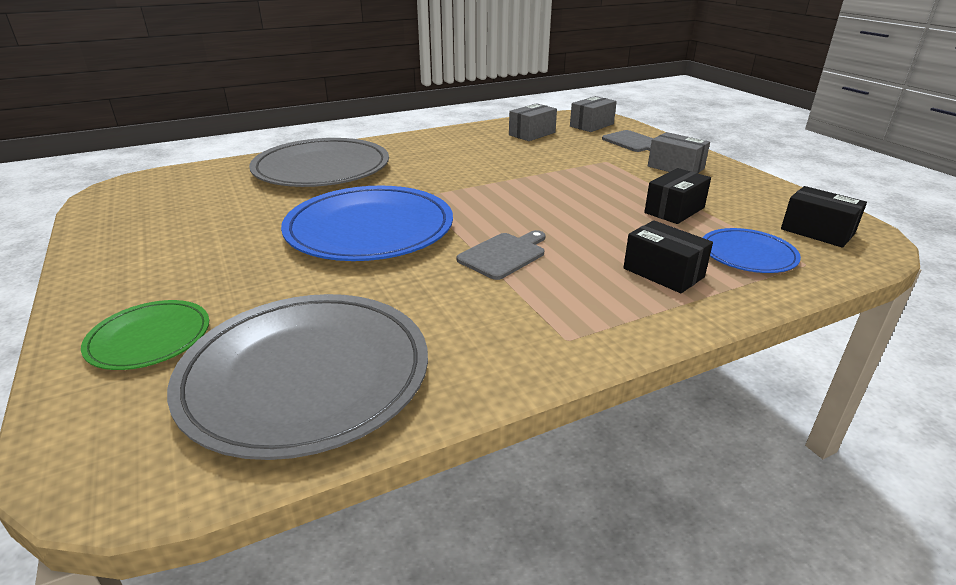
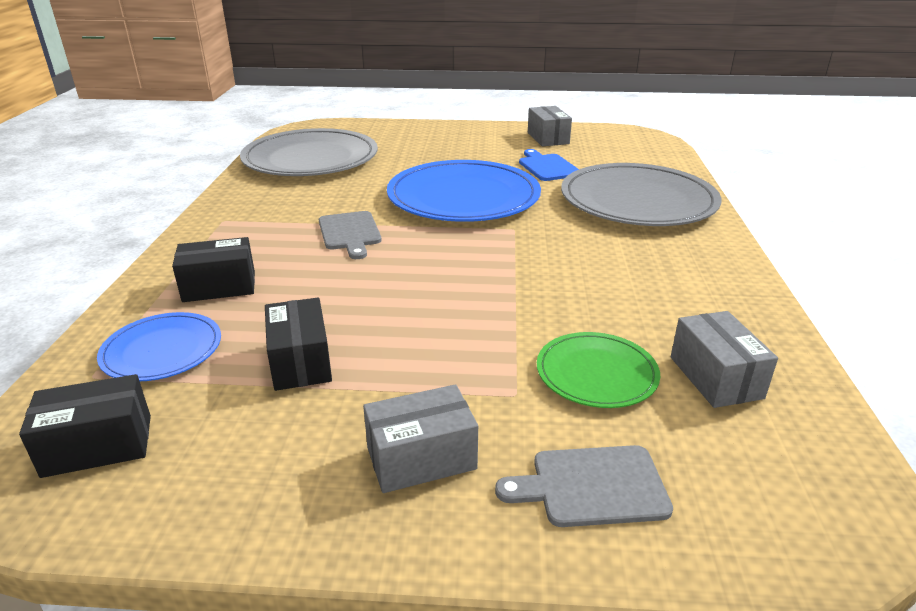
camera: 120 degrees right, 0 degrees up
green plate [81,300,209,370] -> green plate moved to [537,332,660,408]
grey box [570,96,617,132] -> grey box moved to [528,106,572,146]
none -> blue cutting board [519,149,579,181]

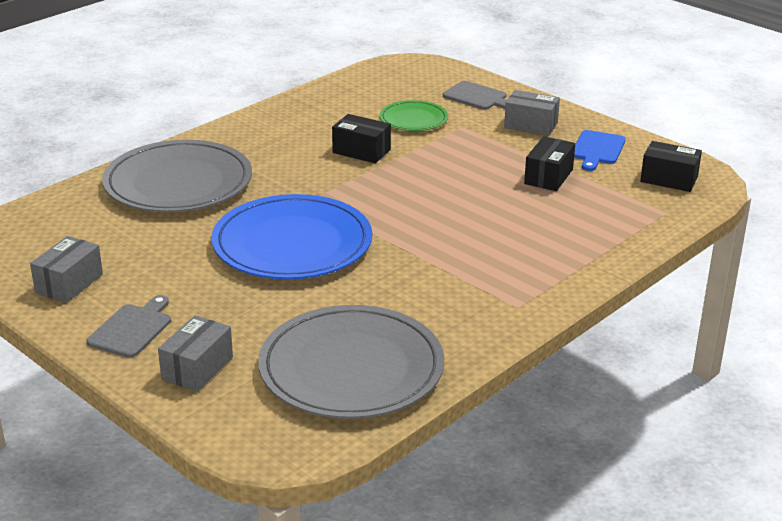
camera: 140 degrees left, 0 degrees up
blue plate [97,312,221,381] -> none
black box [172,237,255,302] -> black box moved to [332,114,391,163]
grey cutting board [319,211,382,259] -> grey cutting board moved to [86,295,171,358]
blue cutting board [519,149,579,181] -> blue cutting board moved to [574,130,626,171]
grey box [671,311,778,408] -> grey box moved to [158,315,233,392]

